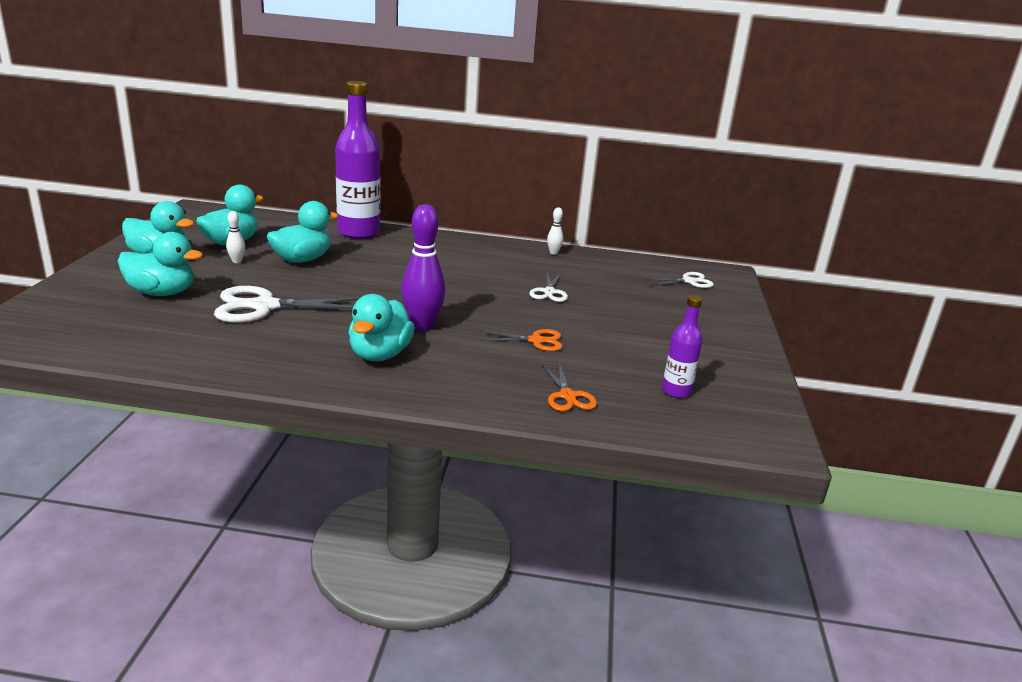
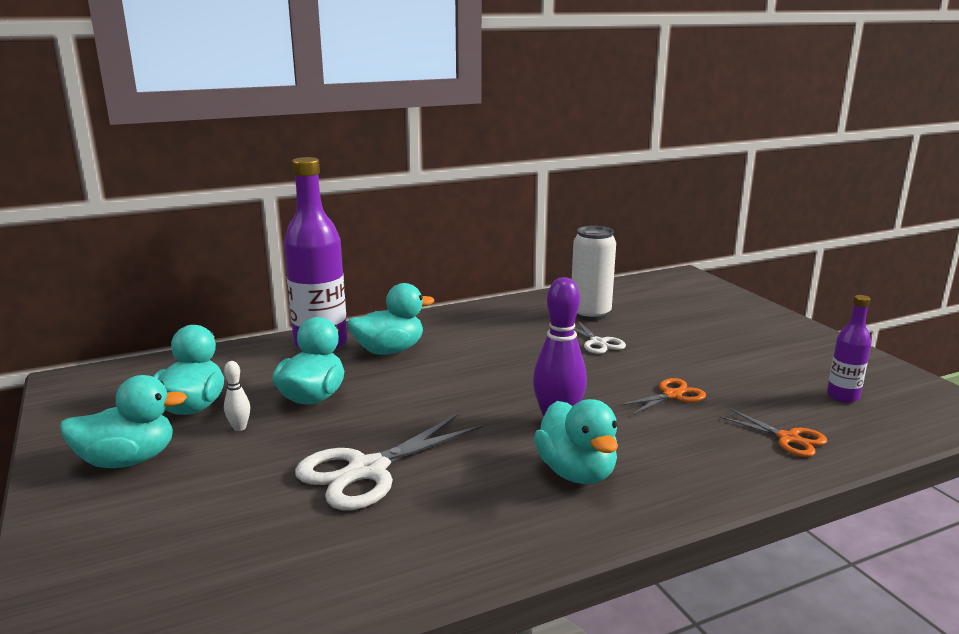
camera: 30 degrees left, 5 degrees down
turquoise duck [118,232,203,296] -> turquoise duck moved to [348,283,434,355]
white bowling pin [547,208,563,255] -> none
white scissors [644,272,714,288] -> none
none -> white can [572,226,616,320]

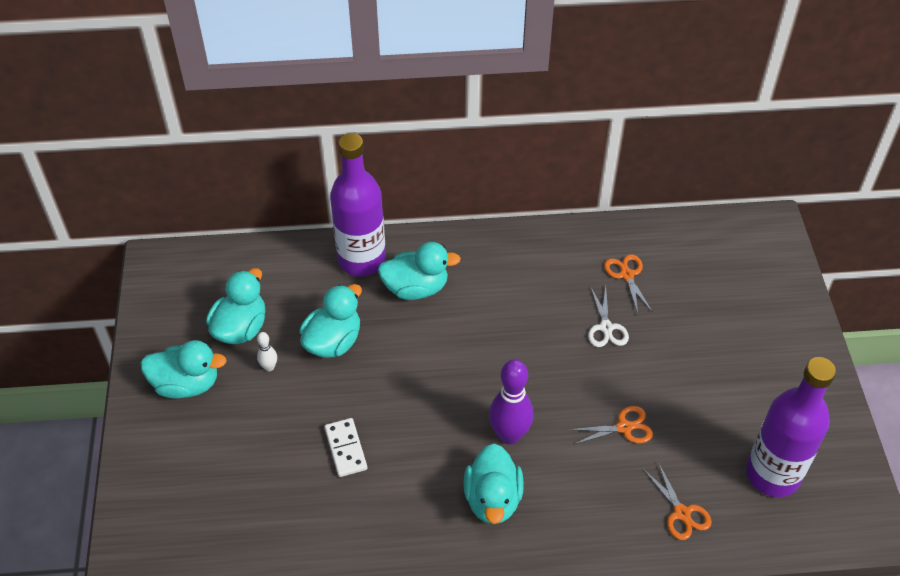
camera: 20 degrees right, 30 degrees up
white scissors [295,413,483,510] -> white domino [324,418,367,477]
white can [572,226,616,320] -> orange scissors [604,254,652,313]
purple bottle [827,295,871,403] -> purple bottle [746,357,836,497], size x2.00

